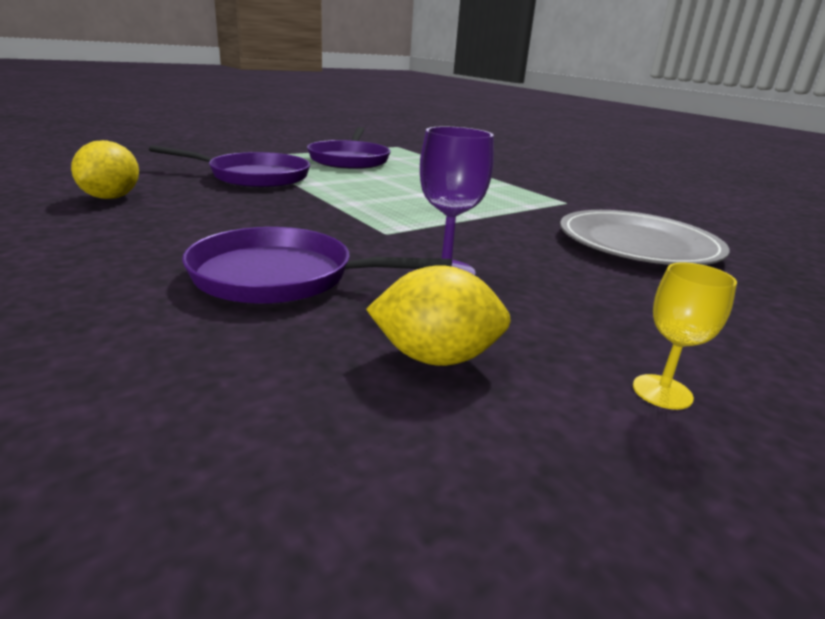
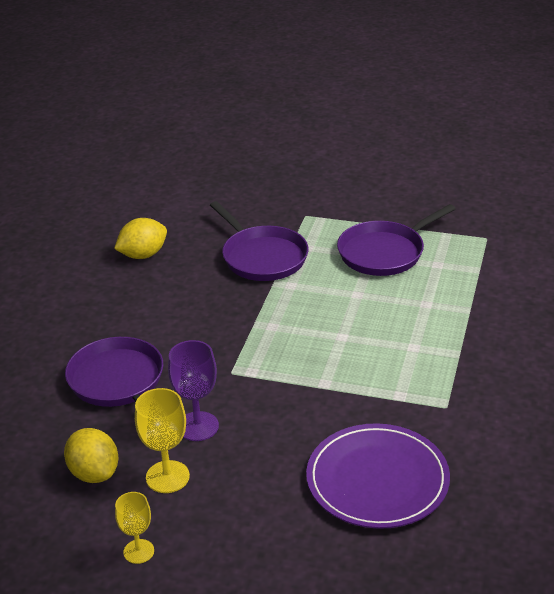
camera: 55 degrees right, 10 degrees up
grey plate [560,210,730,265] -> purple plate [306,423,450,529]
none -> yellow goblet [135,388,190,493]

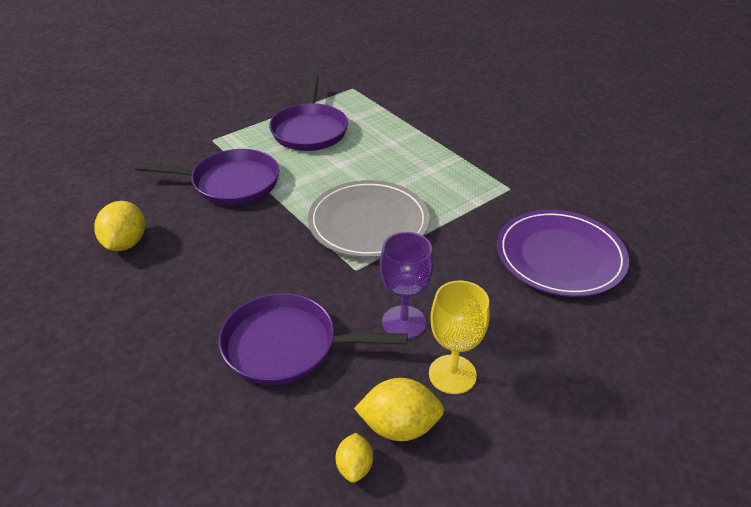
camera: 55 degrees left, 5 degrees up
yellow goblet [115,492,154,564] -> none
none -> grey plate [308,180,430,258]
none -> yellow lemon [336,433,373,483]

